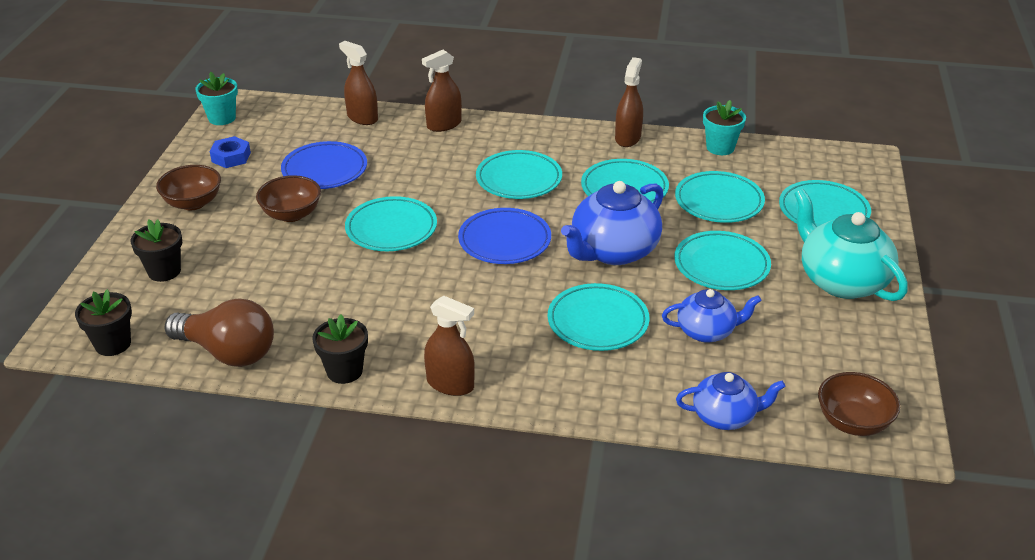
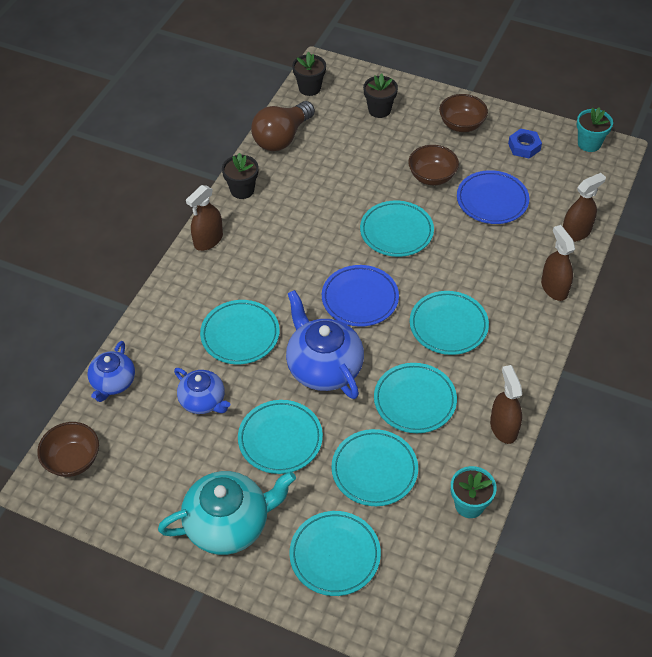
camera: 105 degrees right, 15 degrees up
brown spray bottle [615,57,643,147] -> brown spray bottle turned 135 degrees counterclockwise [490,365,522,444]
blue teapot [662,289,762,343] -> blue teapot turned 60 degrees counterclockwise [174,368,230,414]

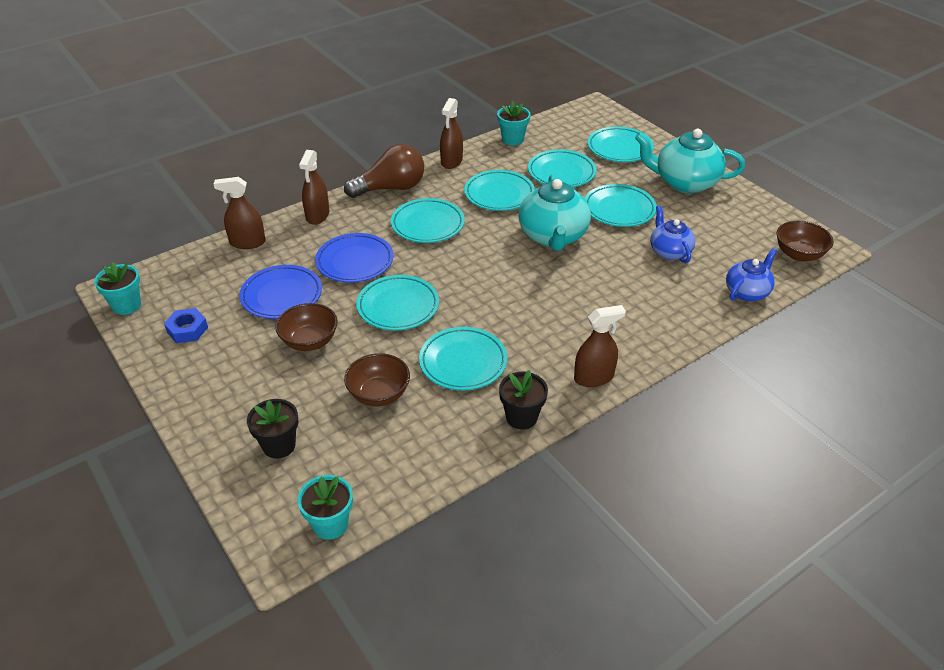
camera: 150 degrees left, 10 degrees down
turquoise plate [200,300,280,364] -> turquoise plate moved to [419,327,507,390]
brown light bulb [251,101,315,151] -> brown light bulb moved to [344,144,424,198]
blue teapot [286,290,364,399] -> turquoise teapot [518,174,591,251]
black flower pot [292,51,326,96] -> turquoise flower pot [297,475,353,540]
blue plate [322,265,399,327] -> blue plate moved to [315,233,393,283]
brown bowl [439,94,488,132] -> brown bowl moved to [344,353,410,406]

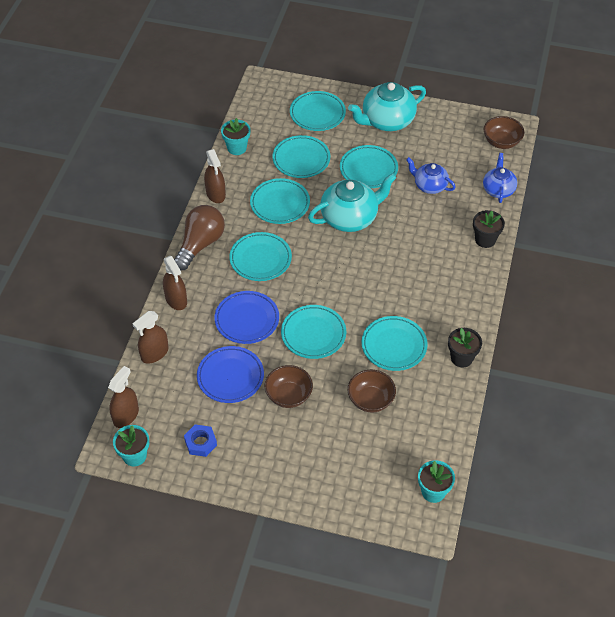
camera: 40 degrees left, 10 degrees up
black flower pot [247,399,298,459] -> black flower pot moved to [473,210,505,248]
turquoise teapot [518,174,591,251] -> turquoise teapot turned 75 degrees counterclockwise [308,173,396,232]
brown spray bottle [574,305,626,387] -> brown spray bottle moved to [108,366,139,428]

